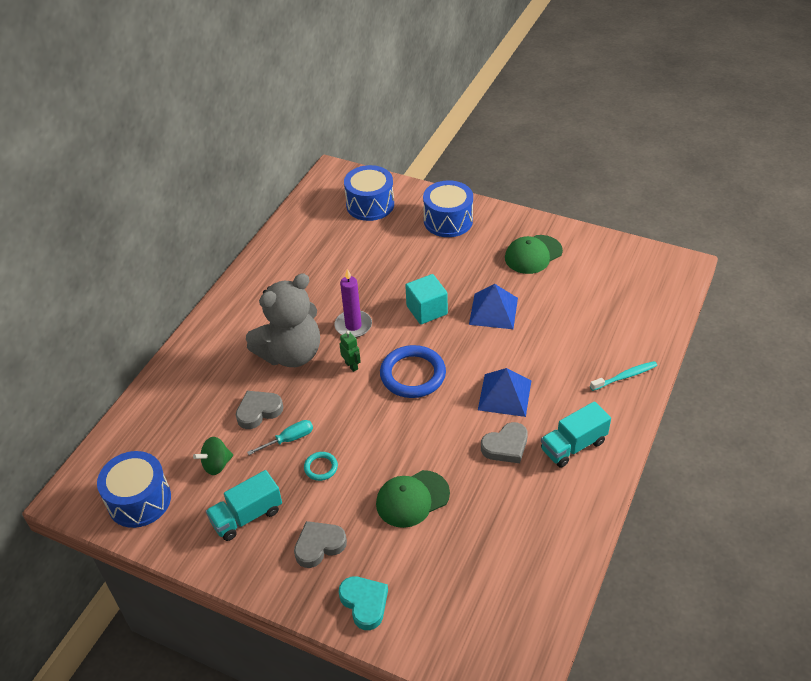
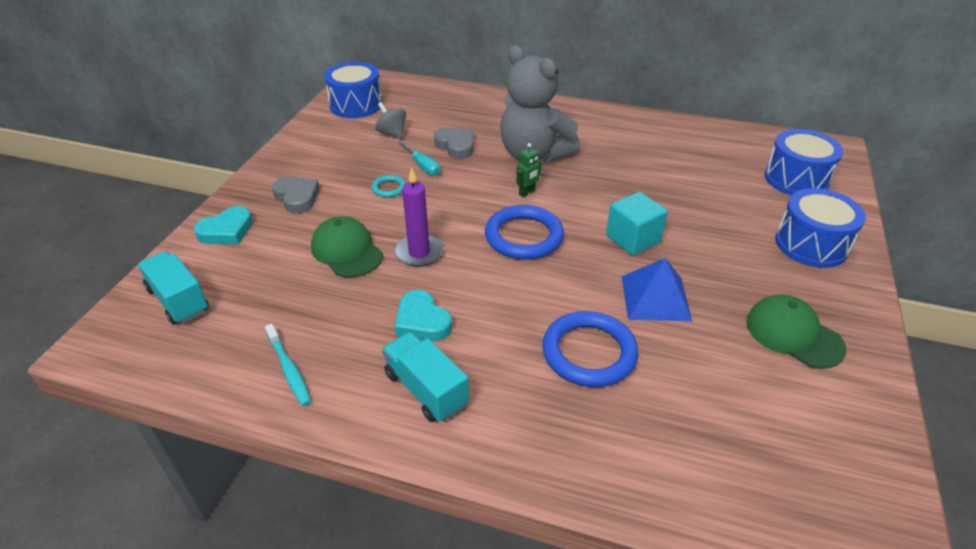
camera: 80 degrees right, 5 degrees down
green spinning top [193,437,233,475] -> grey spinning top [375,102,406,139]
turquoise truck [206,470,282,541] -> turquoise truck moved to [138,251,209,325]
purple candle [335,269,372,338] -> purple candle moved to [395,167,443,267]
blue pyramid [478,368,532,417] -> none
grey heart [481,422,528,463] -> turquoise heart [394,290,452,341]
turquoise toothbrush [590,361,657,391] -> turquoise toothbrush moved to [265,324,311,406]
none -> blue ring [542,311,639,387]

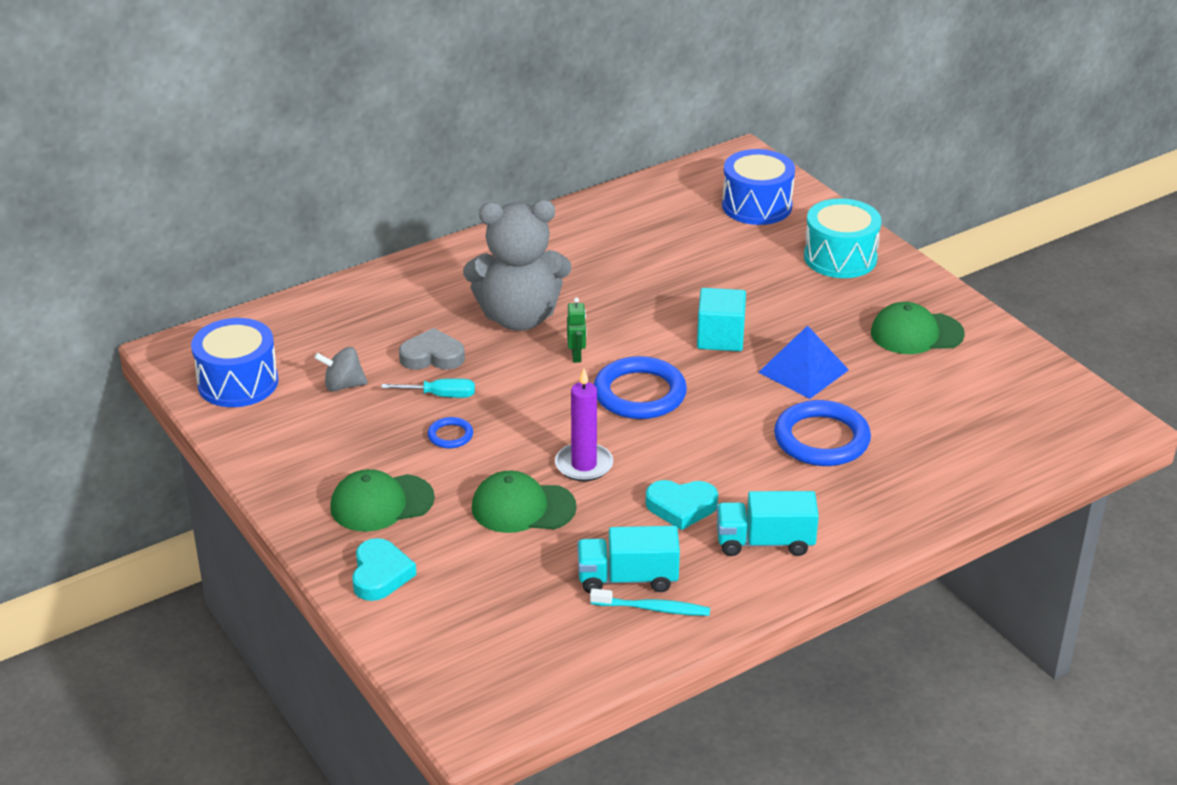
camera: 50 degrees left, 5 degrees down
turquoise truck [138,251,209,325] -> turquoise truck moved to [577,526,680,593]
grey heart [272,177,320,213] -> green cap [330,469,435,532]
turquoise ring [372,175,406,197] -> blue ring [428,417,473,448]
blue drum [775,188,866,268] -> turquoise drum [804,198,882,278]

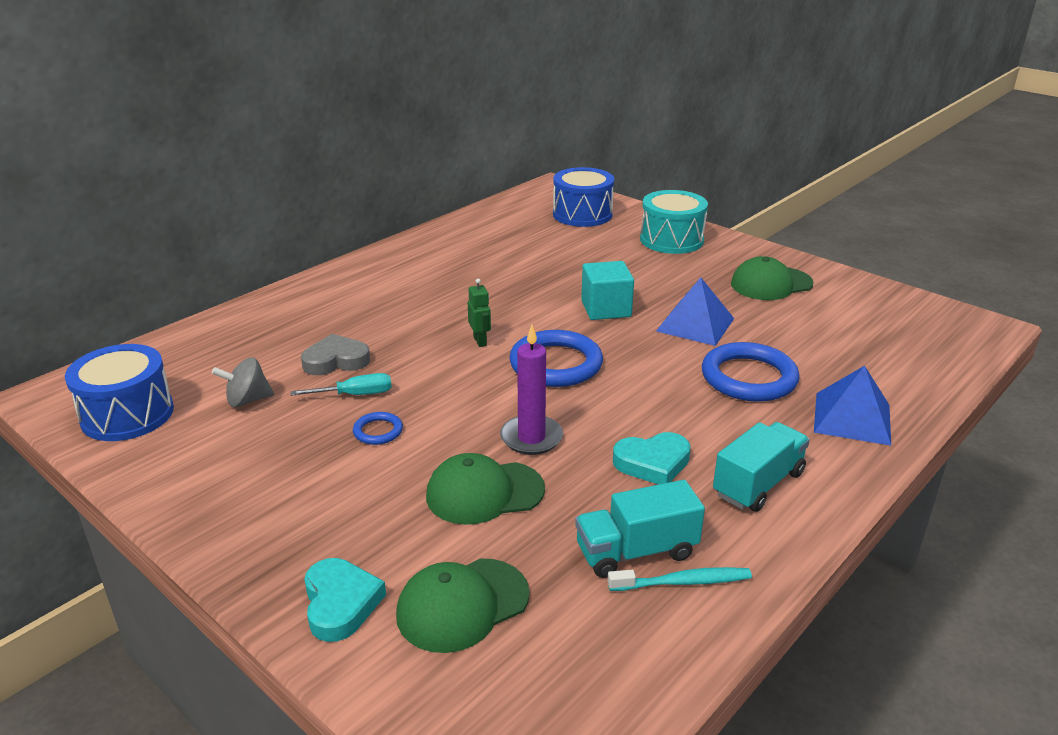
camera: 15 degrees left, 5 degrees down
green cap [330,469,435,532] -> green cap moved to [396,558,530,653]
grey teddy bear [463,200,571,331] -> none
turquoise truck [717,491,819,556] -> turquoise truck turned 150 degrees clockwise [713,422,810,512]
none -> blue pyramid [814,366,891,446]

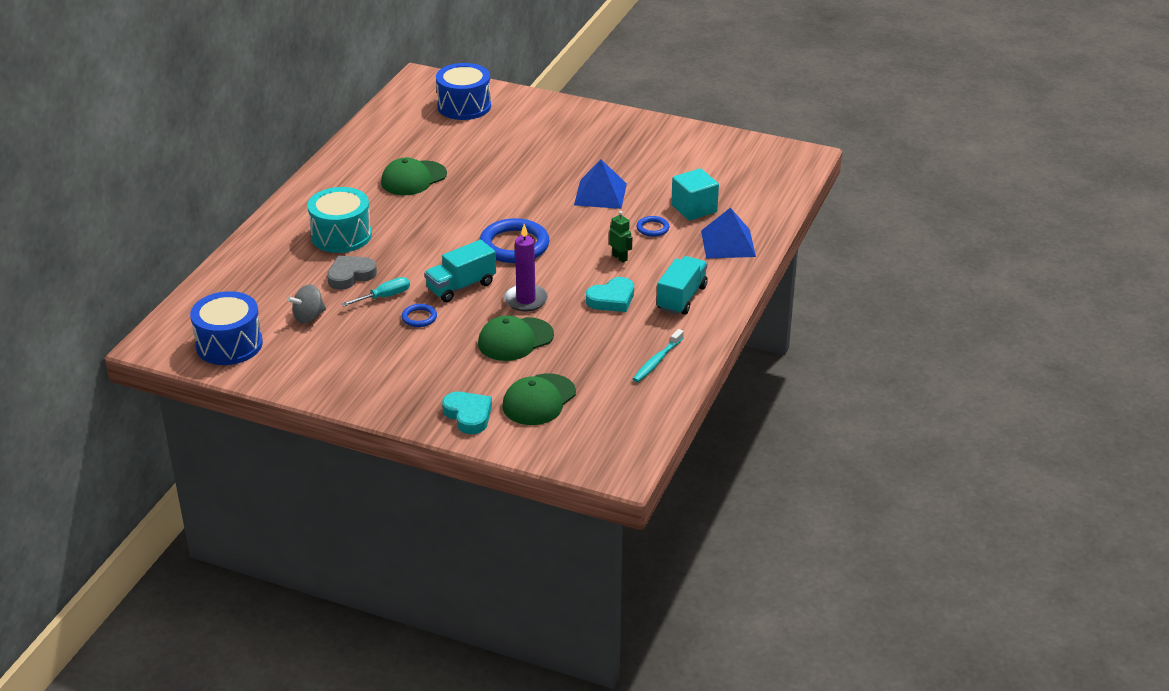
camera: 20 degrees left, 5 degrees up
green robot [468,279,491,347] -> green robot moved to [609,211,632,262]
turquoise truck [575,480,705,578] -> turquoise truck moved to [424,240,496,302]
turquoise cube [581,261,634,320] -> turquoise cube moved to [671,168,719,221]
turquoise toothbrush [608,567,752,591] -> turquoise toothbrush turned 150 degrees clockwise [633,329,684,382]
turquoise drum [640,190,708,254] -> turquoise drum moved to [307,187,372,253]
blue ring [702,342,800,402] -> blue ring [637,216,669,237], size x0.48
green cap [731,256,814,300] -> green cap moved to [381,157,447,195]

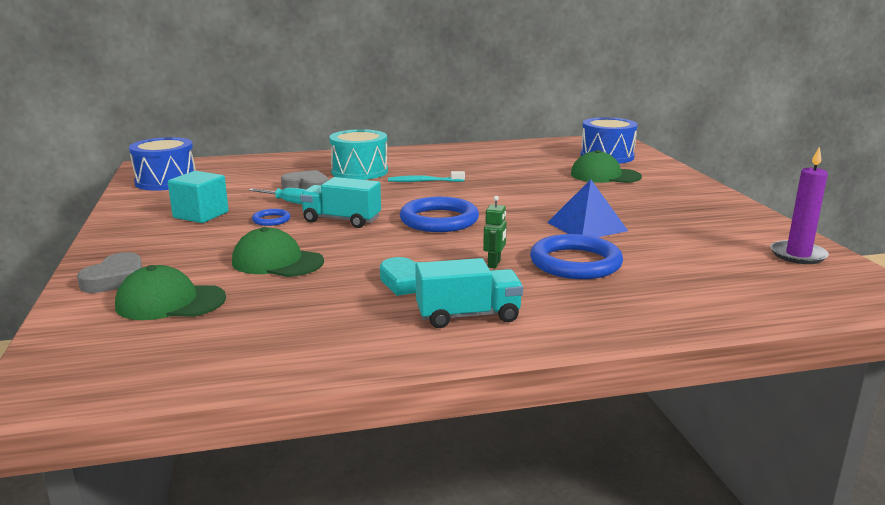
camera: 55 degrees right, 15 degrees down
grey spinning top [287,284,326,323] -> none
green cap [381,157,447,195] -> green cap moved to [571,150,642,183]
turquoise heart [442,392,492,434] -> grey heart [77,252,142,293]
purple candle [504,224,548,311] -> purple candle moved to [771,146,829,264]
turquoise toothbrush [633,329,684,382] -> turquoise toothbrush moved to [388,171,465,182]
blue ring [637,216,669,237] -> blue ring [530,234,623,279], size x2.10
turquoise cube [671,168,719,221] -> turquoise cube moved to [168,171,229,223]
blue pyramid [701,207,756,258] -> none

